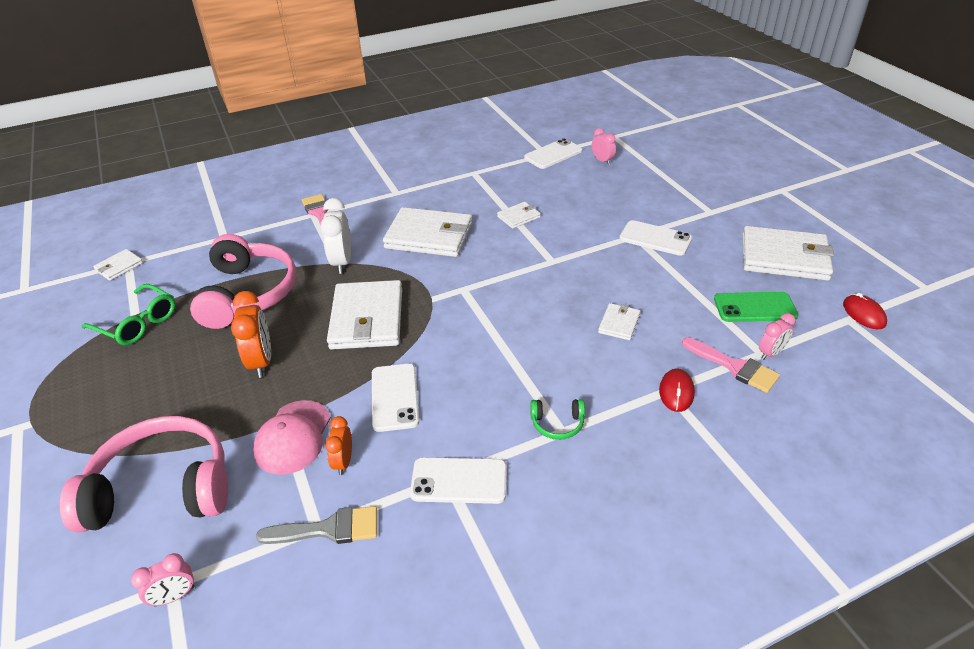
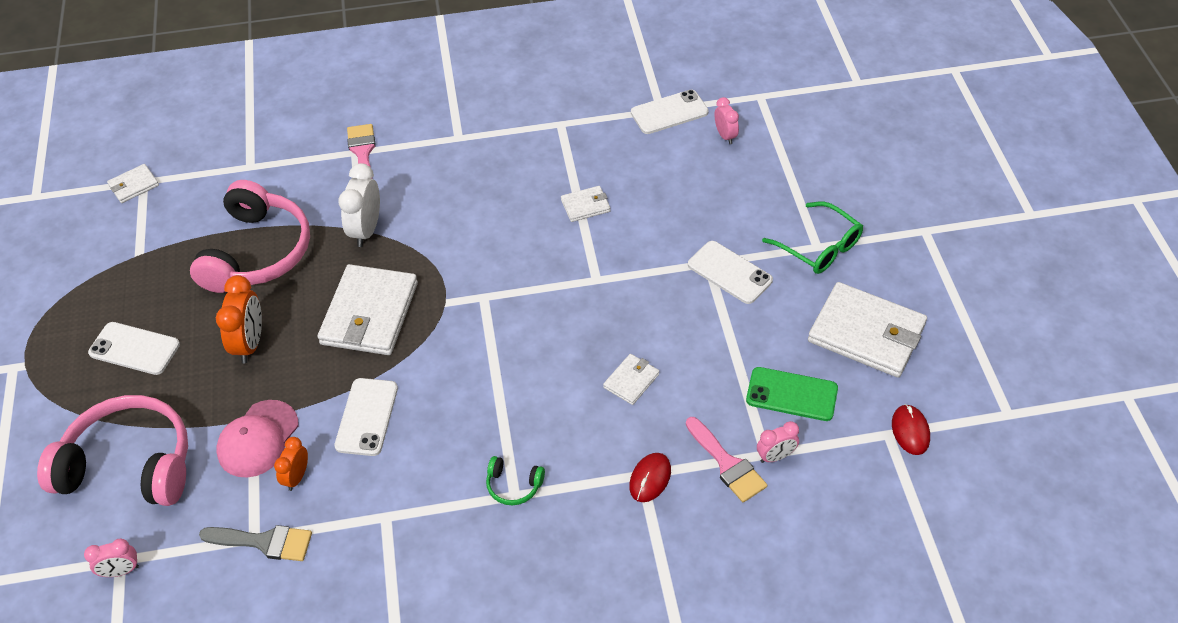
camera: 15 degrees right, 10 degrees up
green glasses [82,284,175,345] -> green glasses moved to [762,201,863,274]
white wallet [383,207,472,257] -> none
white phone [410,457,507,504] -> white phone moved to [88,322,180,375]

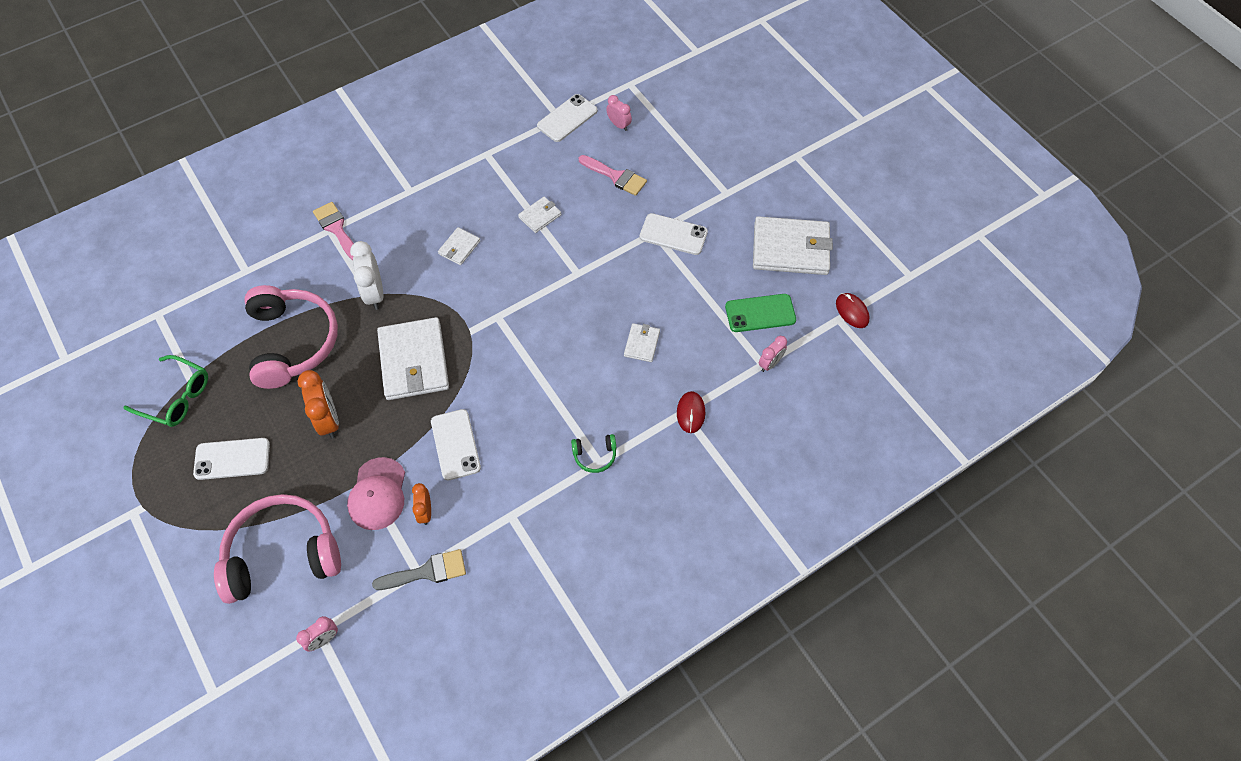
camera: 25 degrees left, 10 degrees up
white wallet [107,164,159,203] -> white wallet moved to [438,227,480,265]
pink brush [686,417,767,502] -> pink brush moved to [579,155,647,196]
green glasses [762,201,863,274] -> green glasses moved to [123,355,208,427]

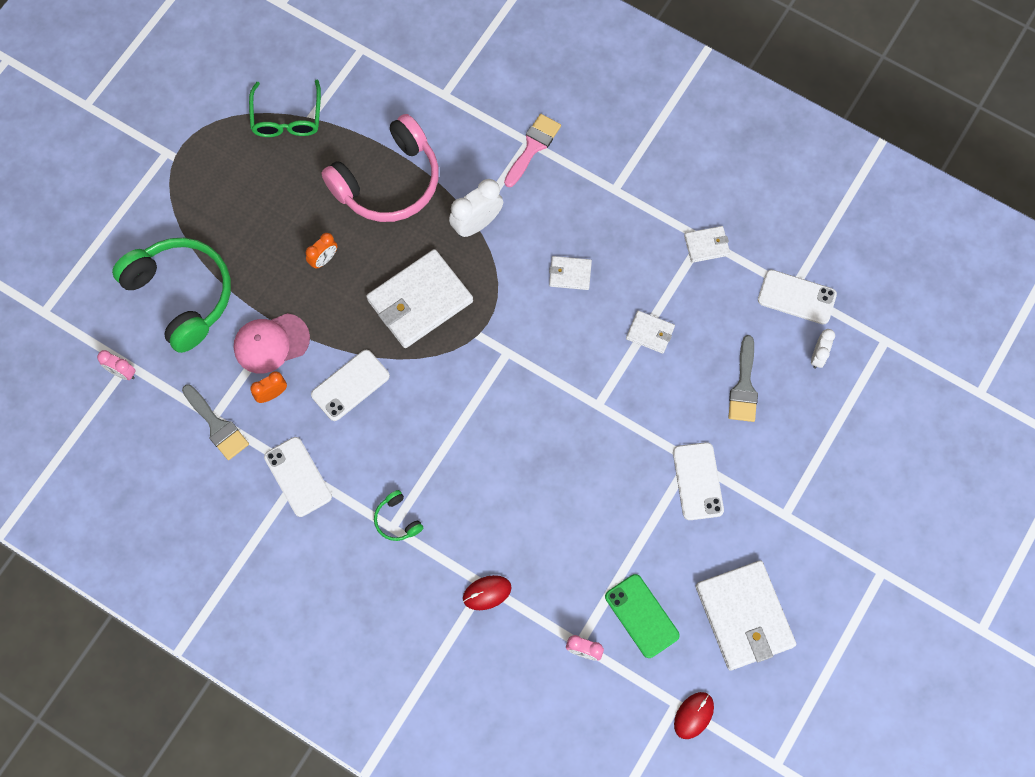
camera: 65 degrees right, 10 degrees up
white phone [193,438,270,480] -> white phone moved to [264,437,332,517]
pink headphones [214,494,341,604] -> green headphones [112,238,231,353]
orange clock [298,370,339,438] -> orange clock [306,233,337,269], size x0.60
pink brush [579,155,647,196] -> grey brush [728,335,758,422]
pink clock [606,95,632,131] -> white clock [811,329,835,369]
white wallet [624,323,660,362] -> white wallet moved to [684,226,730,263]

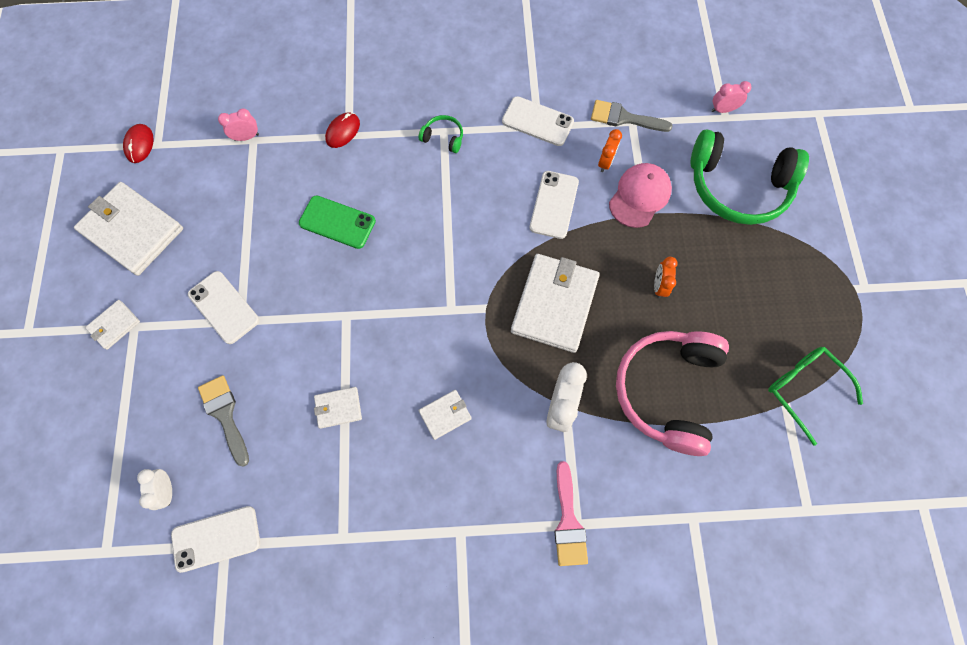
camera: 145 degrees right, 0 degrees up
green phone [605,574,680,658] -> green phone moved to [299,195,376,249]
white wallet [684,226,730,263] -> white wallet moved to [85,300,140,350]

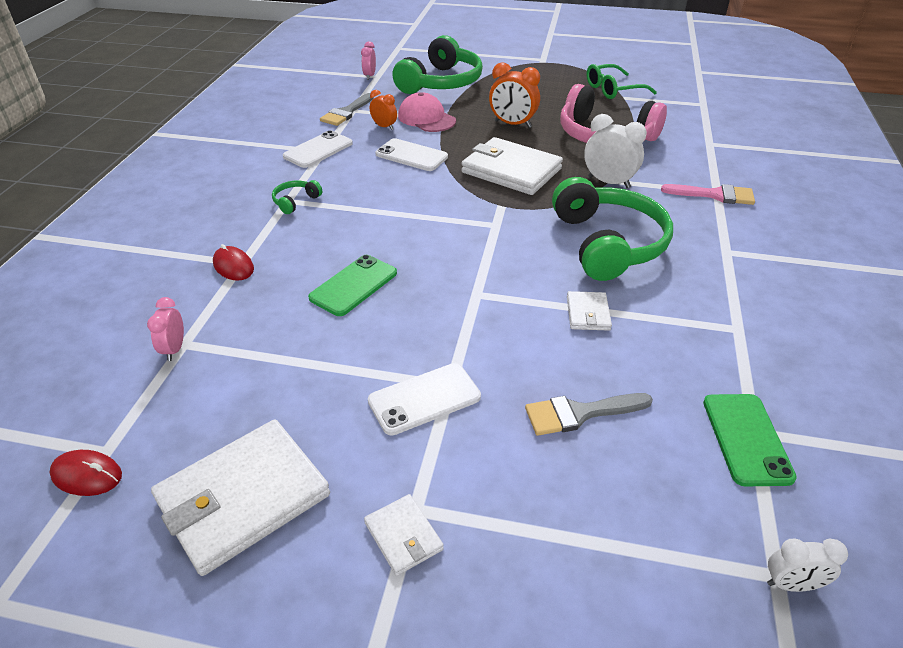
camera: 75 degrees left, 30 degrees down
white clock [137,469,172,510] -> white clock moved to [767,538,848,592]
white phone [171,506,260,573] -> green phone [703,394,797,486]
white wallet [418,390,472,440] -> green headphones [552,177,673,281]
orange clock [654,257,678,299] -> orange clock [489,62,540,128], size x1.67

